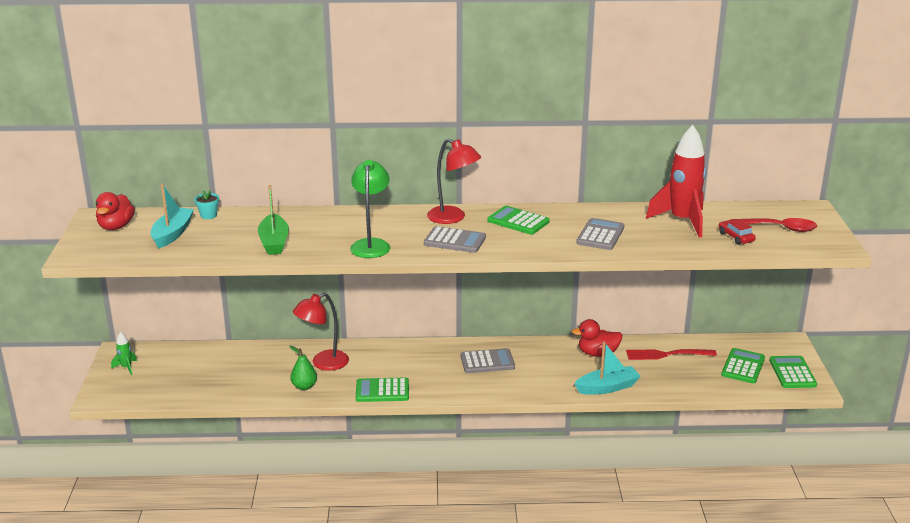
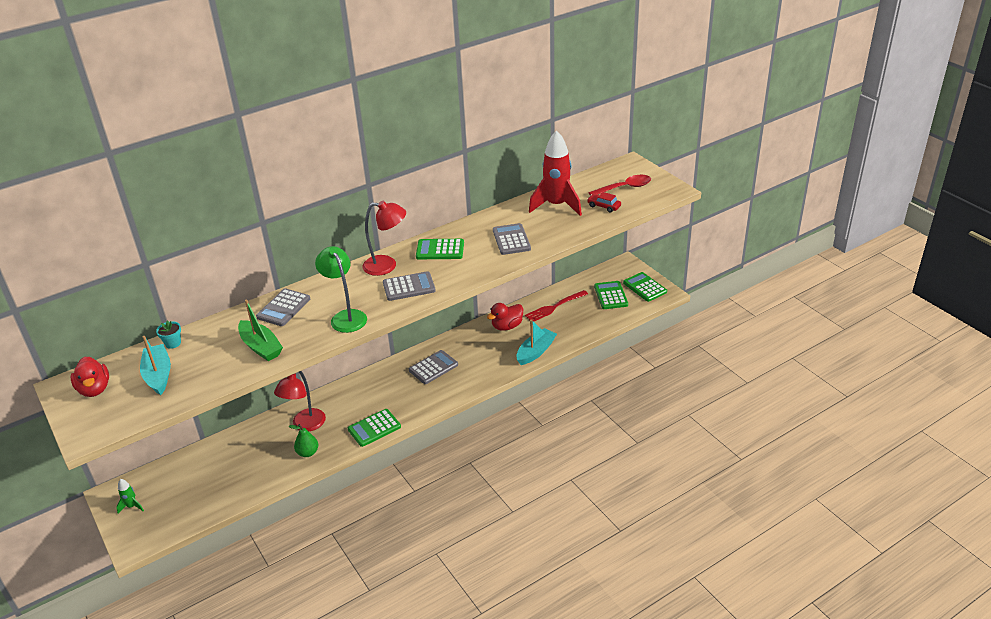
camera: 30 degrees left, 10 degrees up
none -> grey calculator [256,288,310,326]

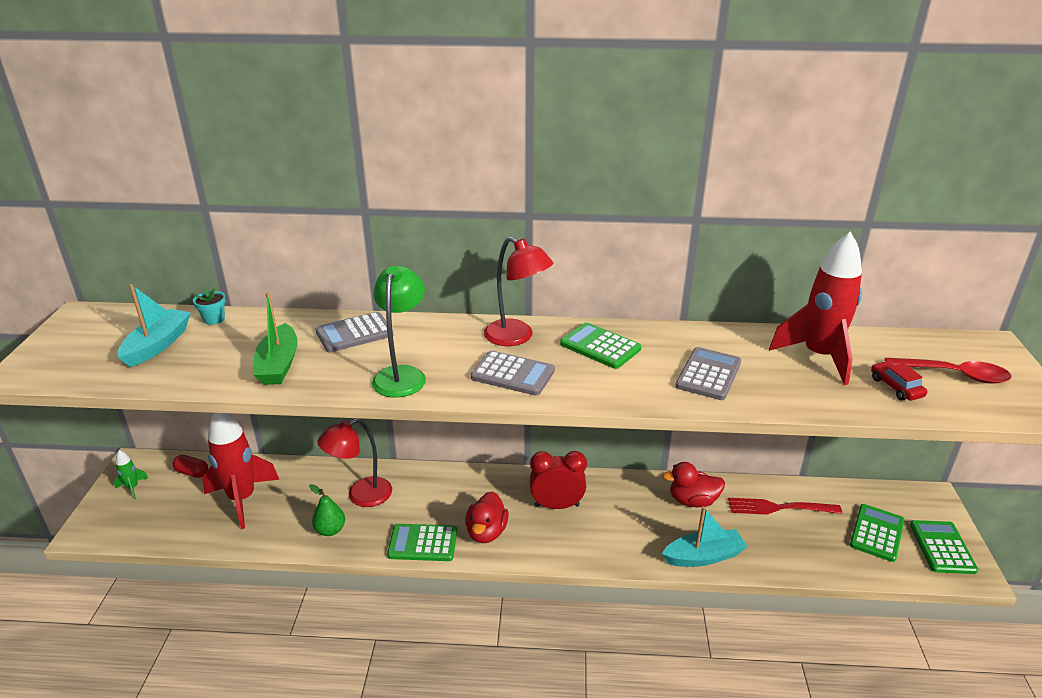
camera: 35 degrees right, 5 degrees down
red duck [71,357,109,397] -> red duck moved to [465,491,509,543]
grey calculator [409,350,458,384] -> red clock [530,451,587,509]
none -> red capsule [173,455,208,478]
none -> red rocket [202,413,279,529]

